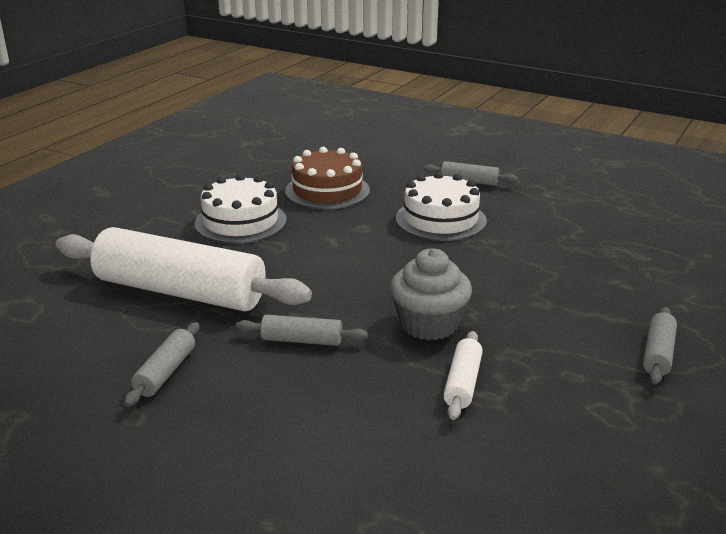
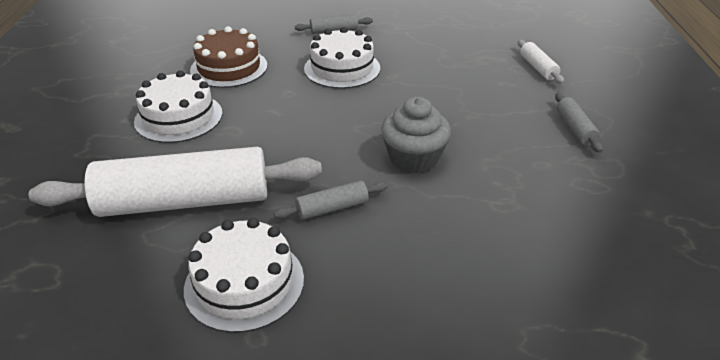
camera: 30 degrees left, 10 degrees up
grey rolling pin [124,322,199,407] -> white cake [184,218,304,333]
white rolling pin [443,331,483,420] -> white rolling pin moved to [518,40,564,84]

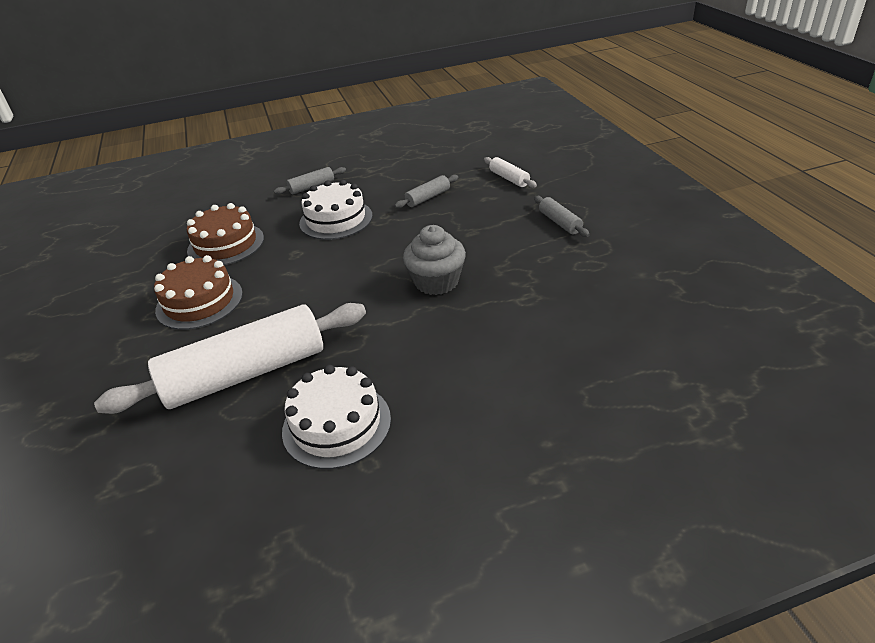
camera: 15 degrees left, 0 degrees up
white cake [134,70,222,143] -> brown cake [154,255,243,330]
grey rolling pin [274,181,388,220] -> grey rolling pin moved to [395,175,458,208]

